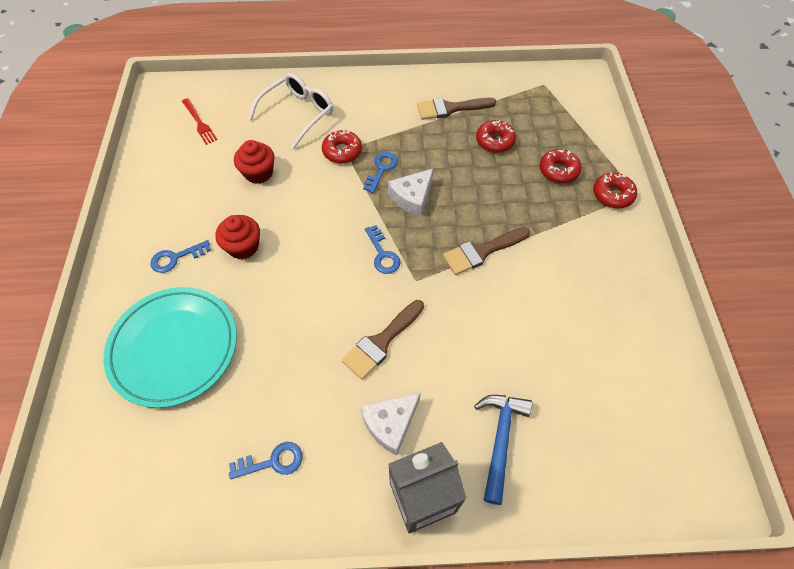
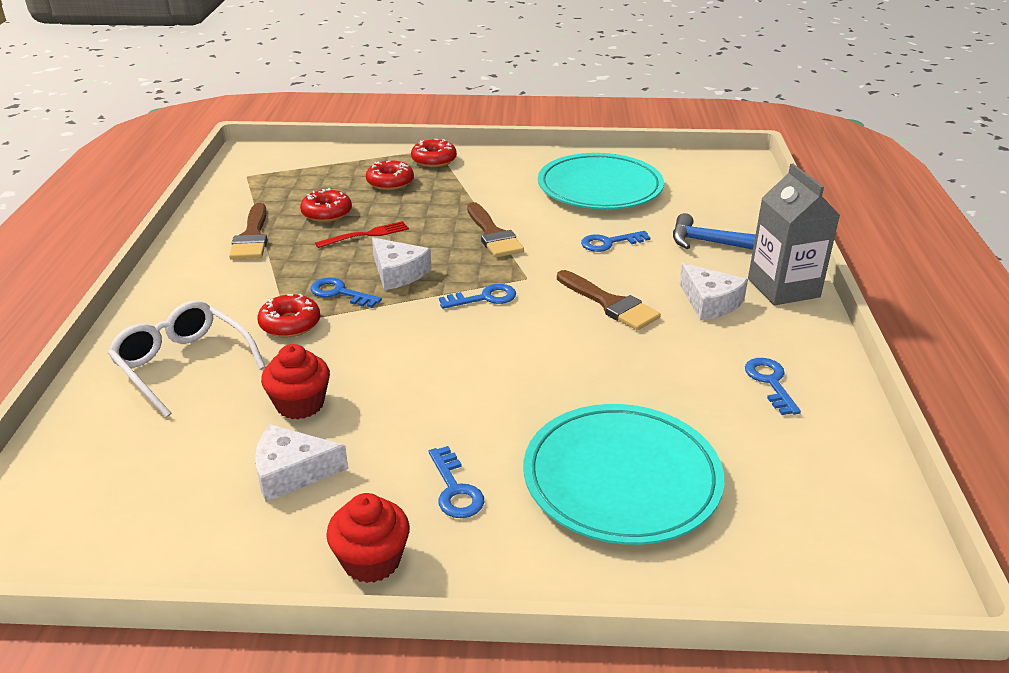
camera: 85 degrees left, 25 degrees down
red fork [182,98,217,145] -> red fork moved to [315,221,409,248]
red cupcake [215,215,260,259] -> red cupcake moved to [326,493,410,583]
none -> white cheese [255,424,348,502]
none -> turquoise plate [538,153,664,209]
none -> blue key [581,231,650,252]

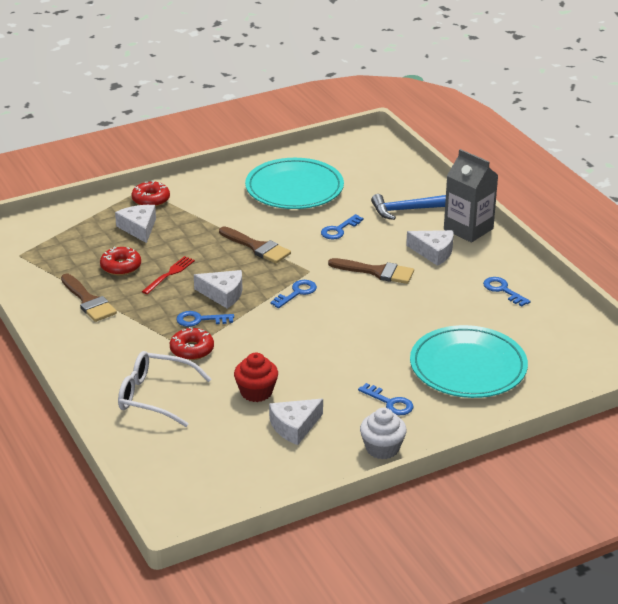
camera: 30 degrees left, 0 degrees up
red cupcake [326,493,410,583] -> white cupcake [360,408,407,459]
red donut [366,160,414,190] -> white cheese [115,205,156,243]

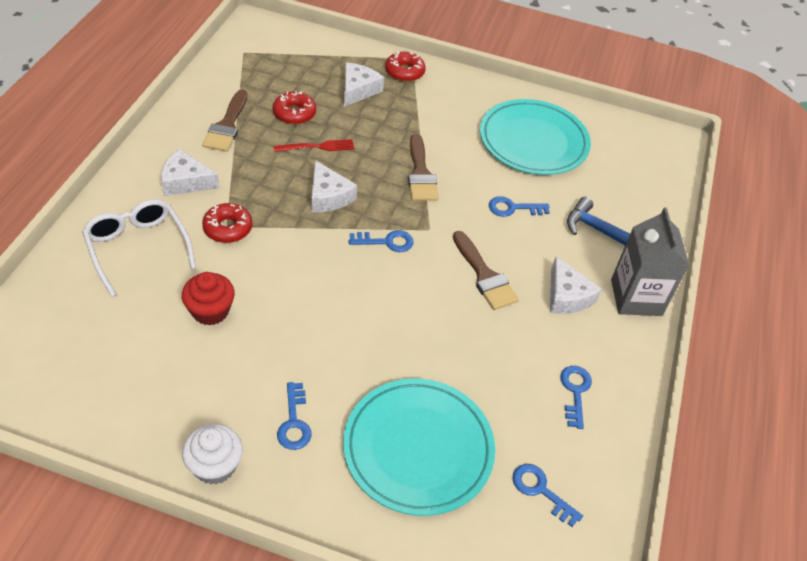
camera: 40 degrees right, 15 degrees up
blue key [176,311,234,327] -> blue key moved to [512,464,583,527]
white cheese [269,399,323,445] -> white cheese moved to [161,149,219,196]

